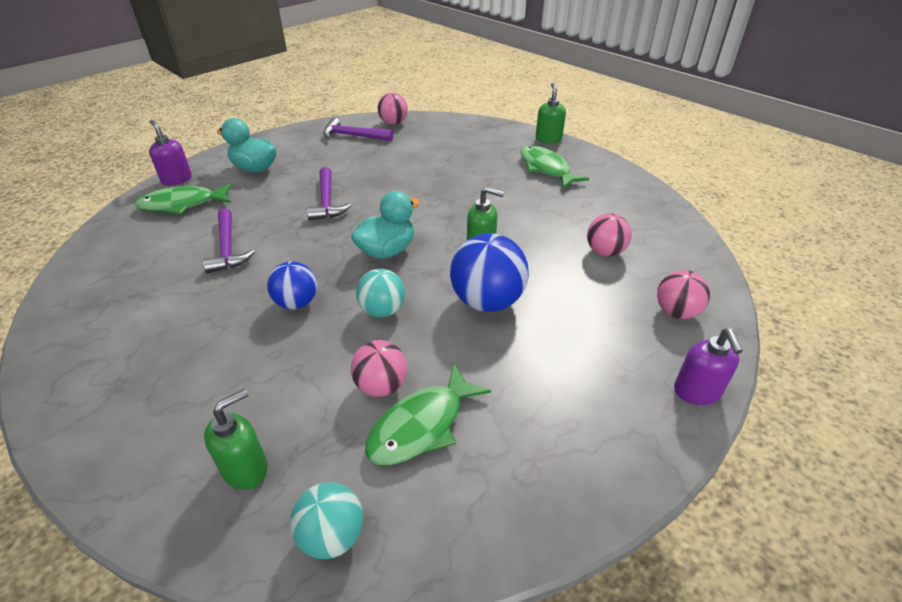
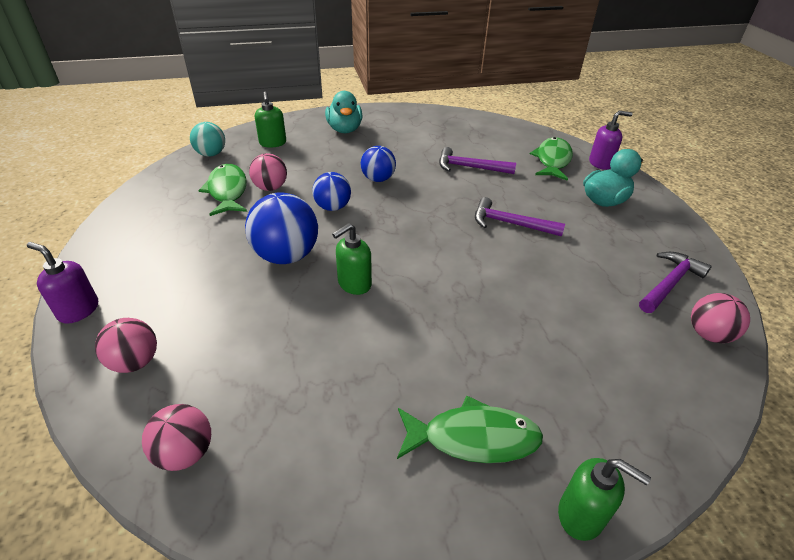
camera: 120 degrees right, 0 degrees up
turquoise duck [351,191,420,259] -> turquoise duck moved to [325,91,363,133]
turquoise ball [356,269,405,317] -> blue ball [312,172,351,211]
pink ball [587,213,632,257] -> pink ball moved to [142,404,211,471]

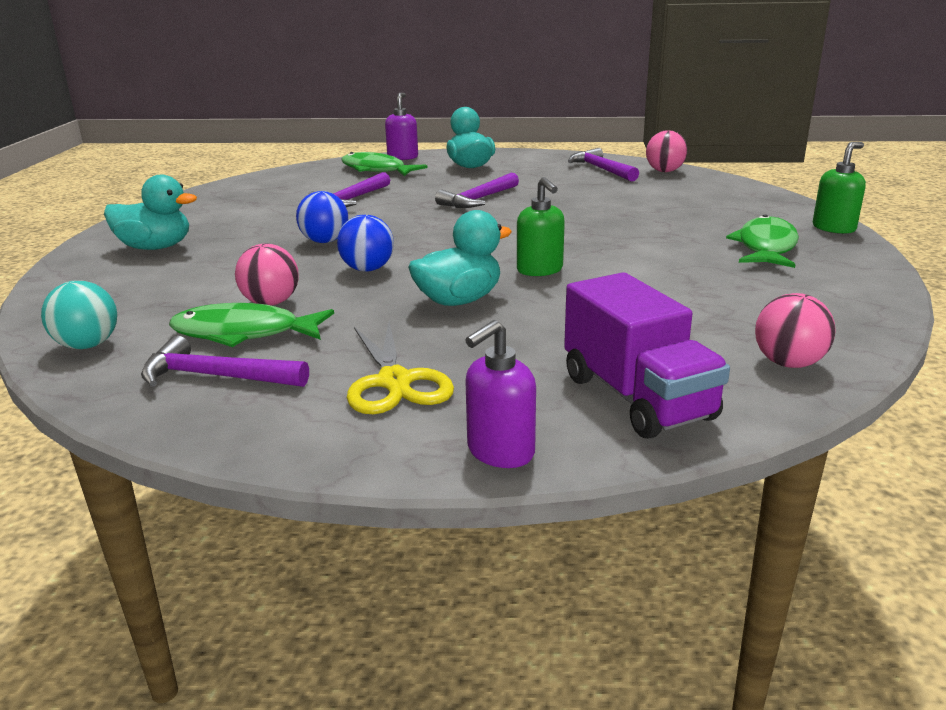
camera: 70 degrees left, 15 degrees down
pink ball [95,318,157,373] -> purple truck [564,272,730,439]
blue ball [245,192,318,264] -> turquoise duck [408,210,512,306]
green soap dispenser [255,91,286,148] -> none
none -> purple hammer [141,336,309,387]
none -> yellow scissors [347,321,454,414]

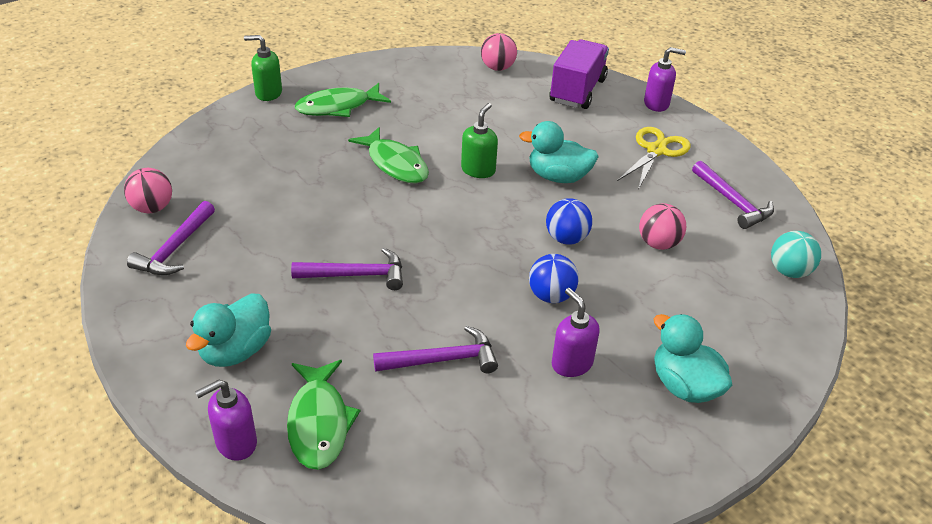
camera: 135 degrees left, 15 degrees up
green fish [169,303,334,347] -> green fish moved to [348,127,429,184]
none -> purple soap dispenser [552,288,599,377]

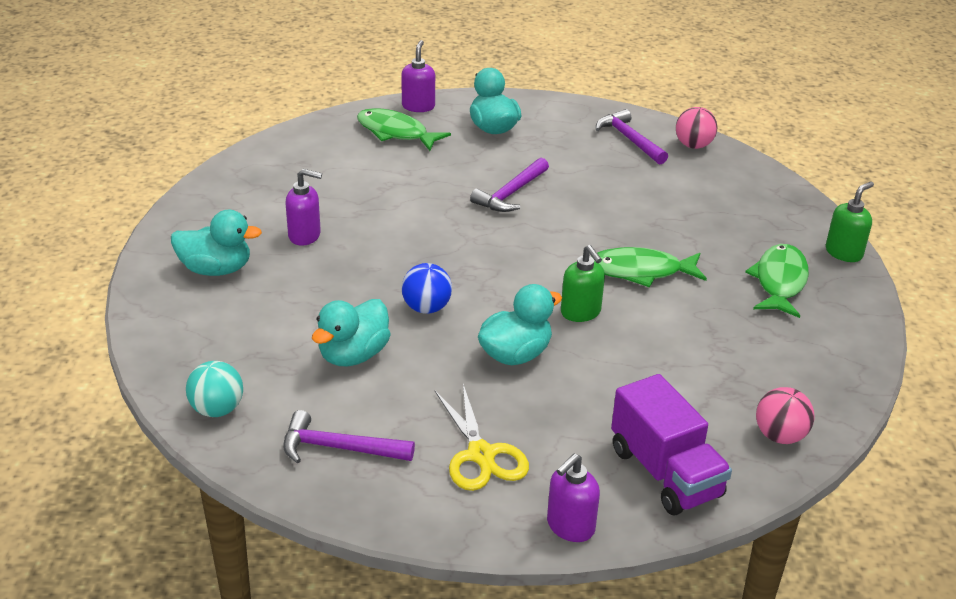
camera: 130 degrees right, 5 degrees down
purple hammer [373,326,498,373] -> none
blue ball [529,254,579,303] -> none
pink ball [639,203,686,250] -> turquoise duck [312,299,391,366]

